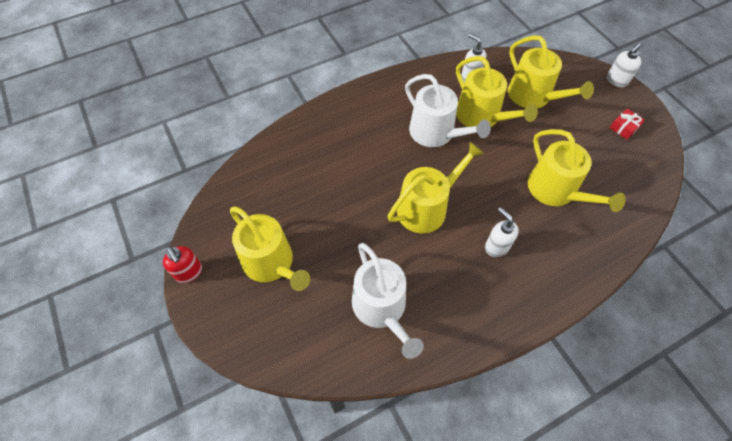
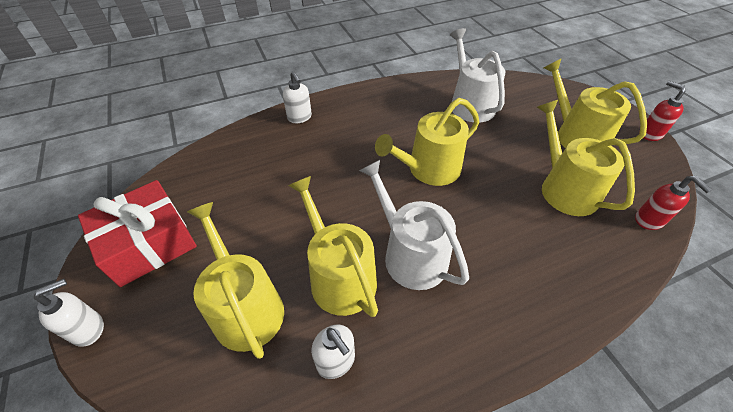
camera: 175 degrees left, 10 degrees down
white soap dispenser [485,207,519,257] -> white soap dispenser moved to [283,71,312,123]
yellow watering can [528,129,626,212] -> yellow watering can moved to [537,100,635,216]
red gift [610,108,645,140] -> red gift [78,180,197,287], size x2.41
none -> red soap dispenser [635,176,713,230]

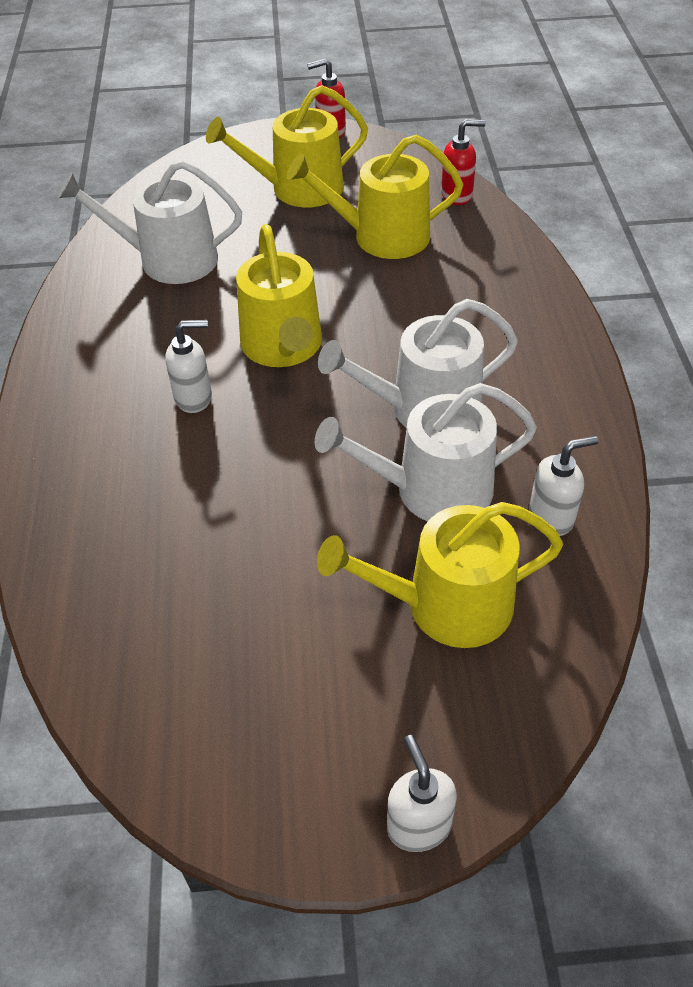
camera: 70 degrees left, 0 degrees up
red gift [78,180,197,287] -> none
white soap dispenser [283,71,312,123] -> white soap dispenser moved to [165,320,212,413]
yellow watering can [288,176,378,317] -> white watering can [315,383,537,522]

